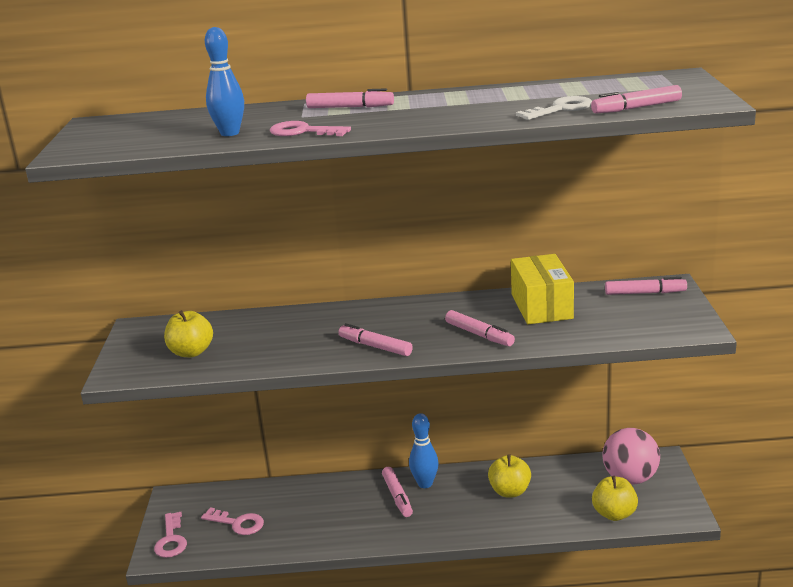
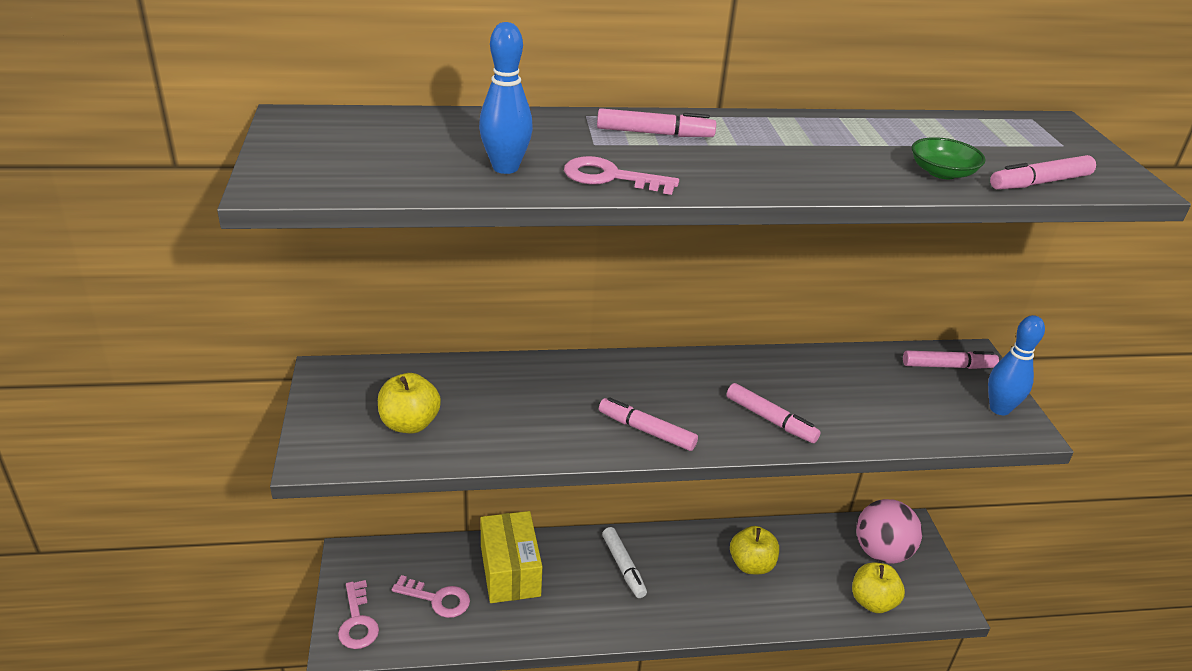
camera: 10 degrees left, 10 degrees up
pink marker [382,467,413,517] -> white marker [602,527,647,598]
blue bowling pin [409,413,439,488] -> blue bowling pin moved to [988,315,1045,415]
yellow box [511,254,574,324] -> yellow box moved to [480,511,542,603]
white key [516,96,592,120] -> green bowl [912,137,986,179]

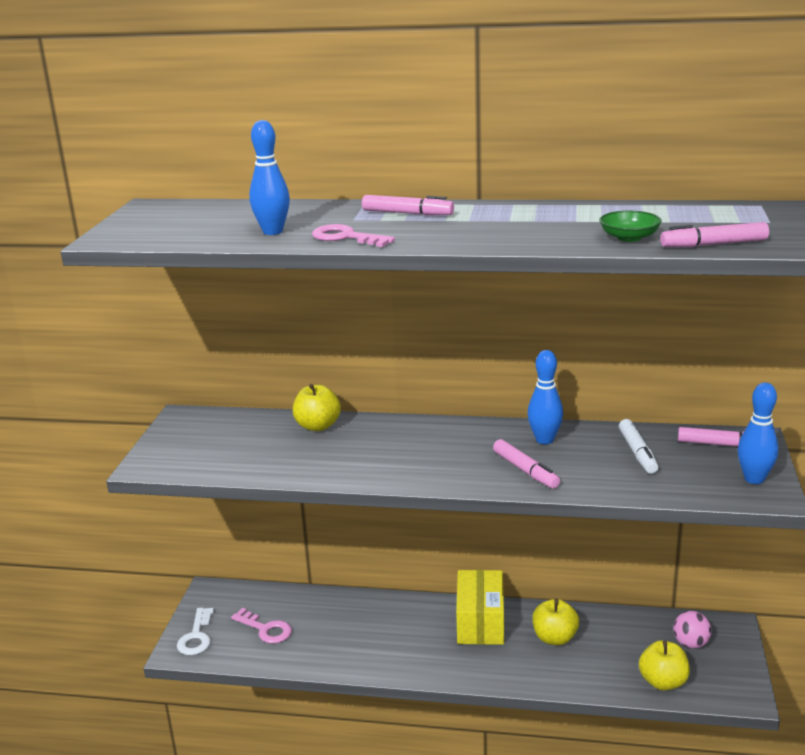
camera: 20 degrees right, 10 degrees down
pink key [338,580,379,649] -> white key [177,608,214,655]
yellow apple [378,373,441,433] -> yellow apple moved to [293,384,341,431]
yellow box [480,511,542,603] -> yellow box moved to [456,570,504,645]
pink marker [599,397,698,451] -> none
white marker [602,527,647,598] -> white marker moved to [619,419,658,474]
pink ball [856,499,922,564] -> pink ball [673,611,711,649], size x0.59
none -> blue bowling pin [527,350,563,444]

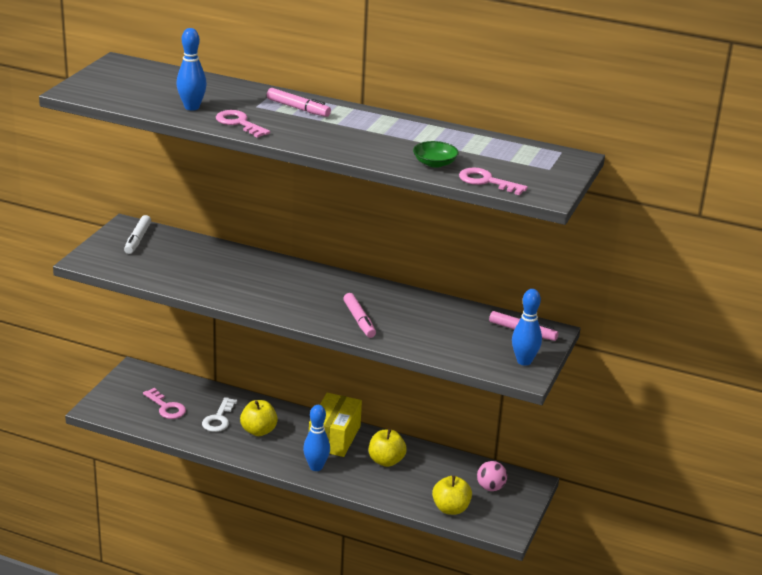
camera: 10 degrees right, 5 degrees up
white key [177,608,214,655] -> white key moved to [202,397,237,432]
yellow apple [293,384,341,431] -> yellow apple moved to [240,400,278,436]
blue bowling pin [527,350,563,444] -> blue bowling pin moved to [303,405,330,471]
white marker [619,419,658,474] -> white marker moved to [124,215,151,254]
pink marker [660,222,769,247] -> pink key [459,167,528,195]

